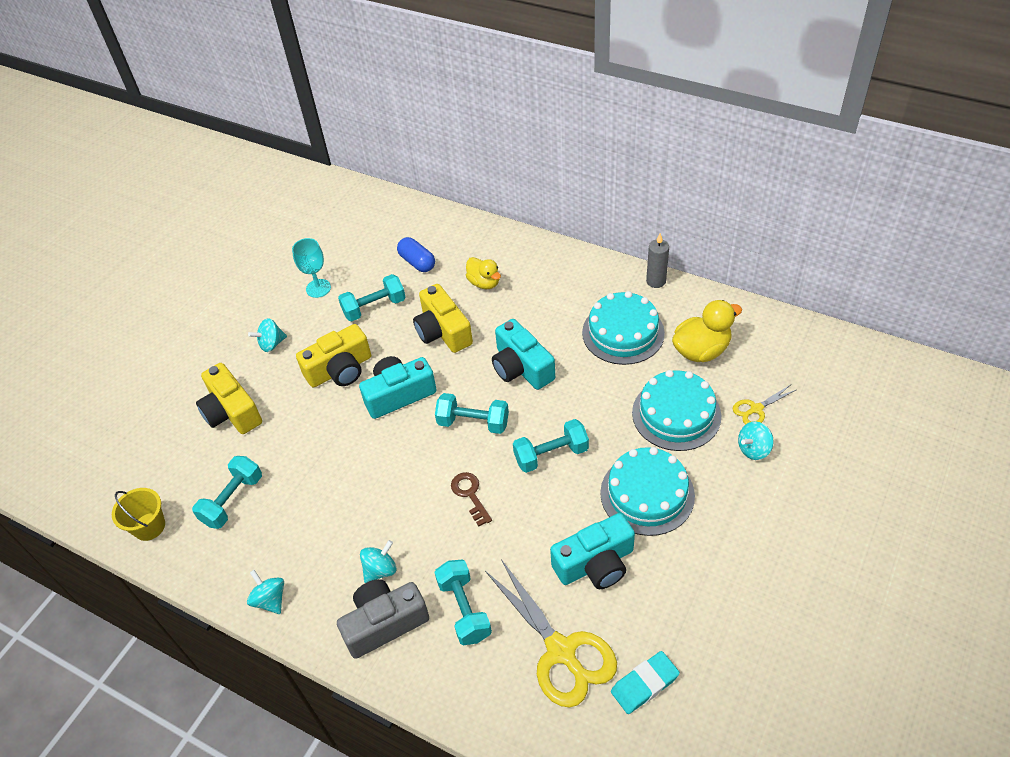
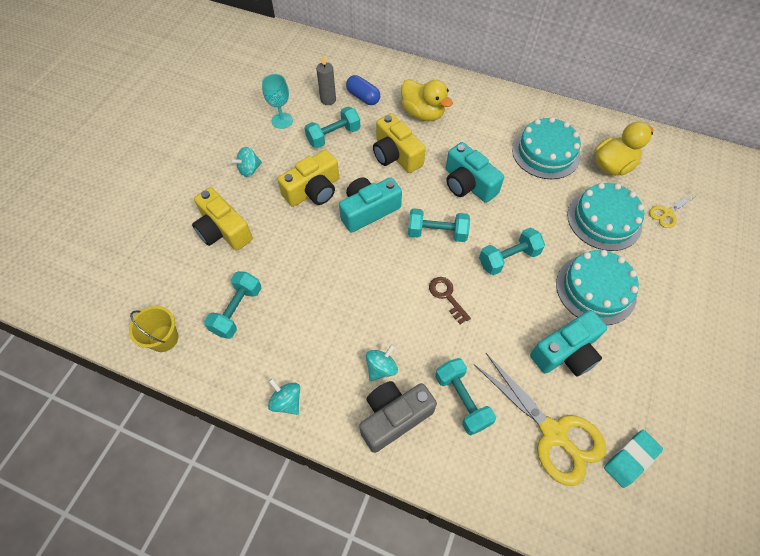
camera: 10 degrees left, 10 degrees up
yellow duck [466,257,501,289] -> yellow duck [401,79,453,121], size x1.51
grey candle [646,233,669,288] -> grey candle moved to [316,55,336,105]
turquoise spinning top [738,421,774,460] -> none

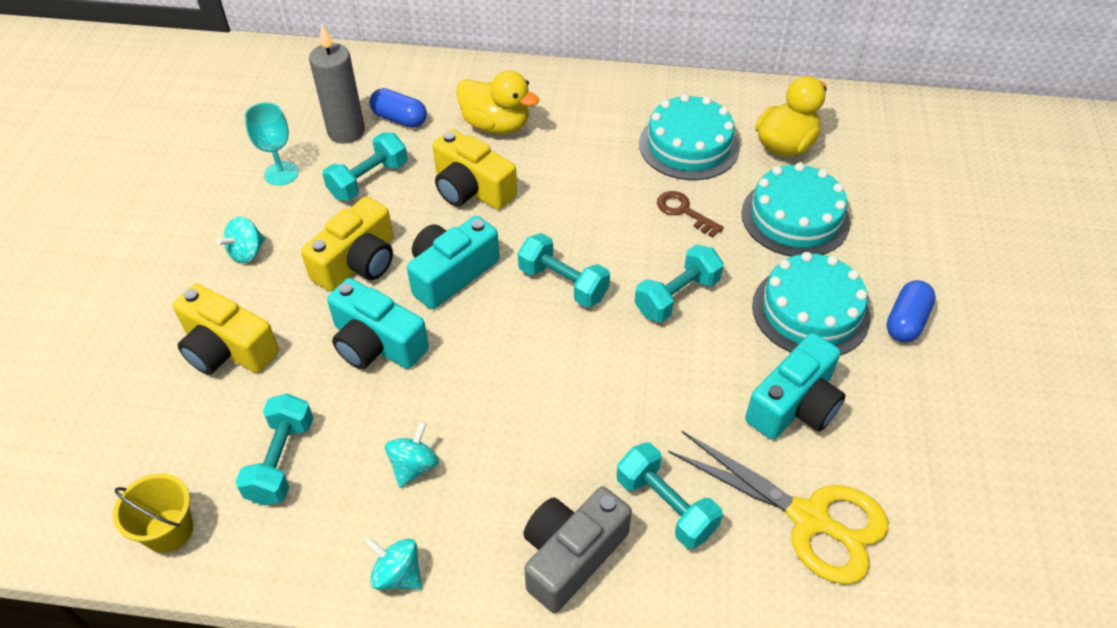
camera: 15 degrees left, 10 degrees down
grey candle [316,55,336,105] -> grey candle [309,24,365,144], size x1.51
turquoise spinning top [366,344,398,381] -> turquoise spinning top moved to [385,421,439,488]
turquoise dumbbell [408,208,470,242] -> turquoise dumbbell turned 45 degrees clockwise [518,233,610,307]
brown key [429,277,471,324] -> brown key moved to [657,191,724,238]
turquoise camera [446,142,504,203] -> turquoise camera moved to [327,278,429,369]
turquoise eraser [604,430,663,488] -> none
yellow scissors [649,193,696,228] -> none
none -> blue capsule [886,280,936,342]

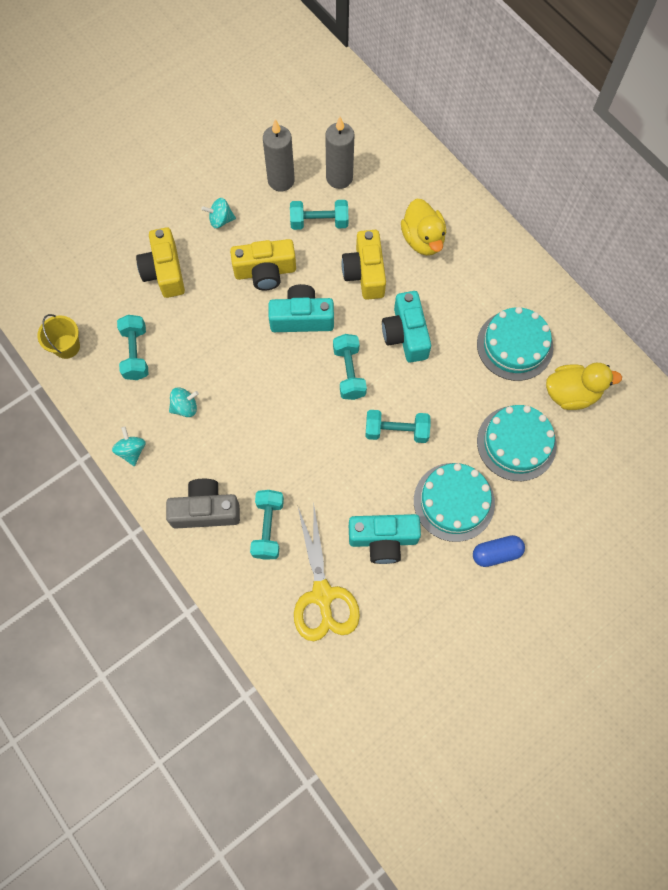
camera: 45 degrees right, 20 degrees up
turquoise dumbbell [235,394,314,505] -> turquoise dumbbell turned 60 degrees counterclockwise [117,315,149,380]
turquoise goblet [244,102,299,186] -> grey candle [263,119,295,191]
turquoise camera [327,278,429,369] -> turquoise camera moved to [382,291,431,363]
blue capsule [370,88,427,128] -> none
brown key [657,191,724,238] -> none

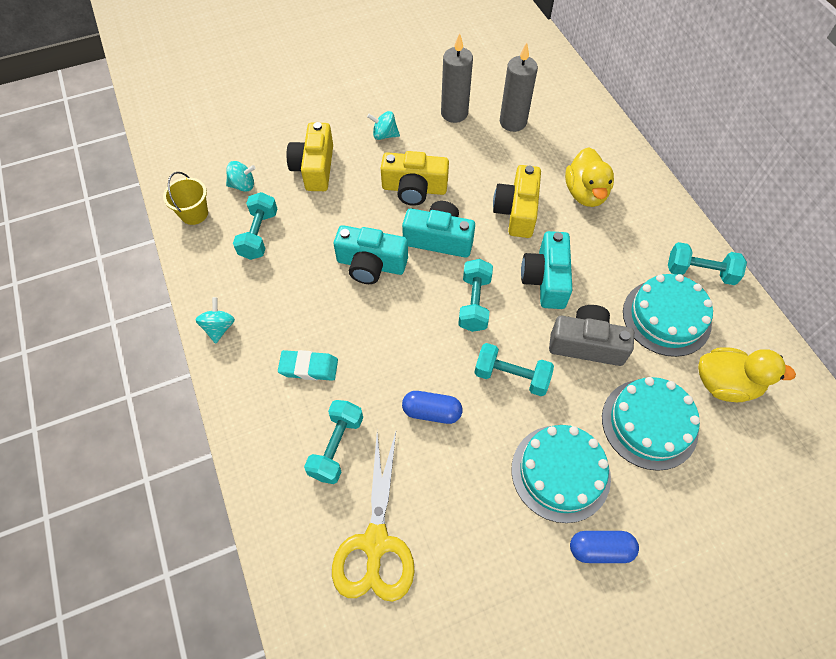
camera: 15 degrees right, 10 degrees down
grey camera [166,479,240,529] -> grey camera moved to [549,305,634,366]
turquoise spinning top [169,388,199,417] -> turquoise spinning top moved to [226,161,255,192]
turquoise dumbbell [290,200,348,230] -> turquoise dumbbell moved to [668,242,747,285]
turquoise camera [349,514,421,564] -> turquoise camera moved to [334,225,408,284]
none -> turquoise eraser [278,350,338,381]
none -> blue capsule [402,391,462,424]

